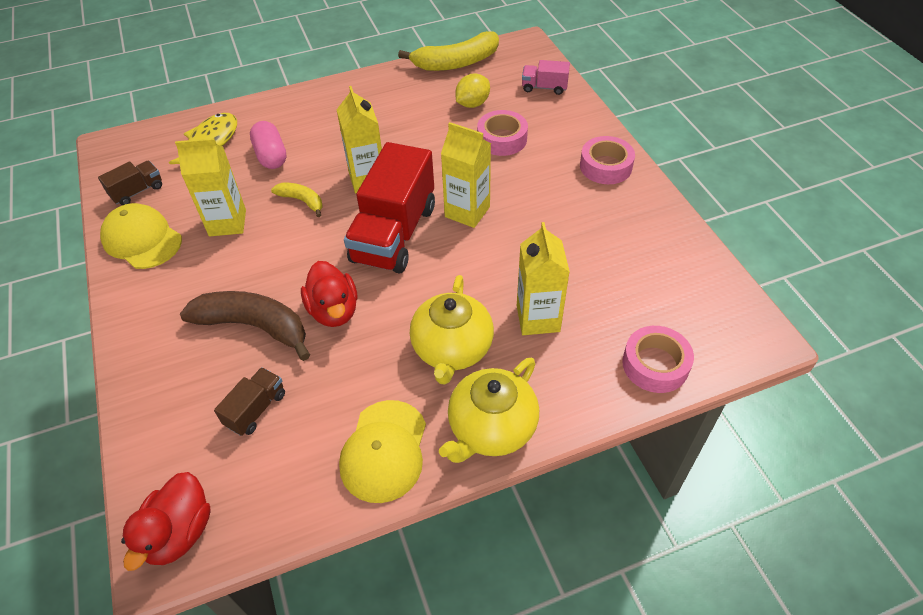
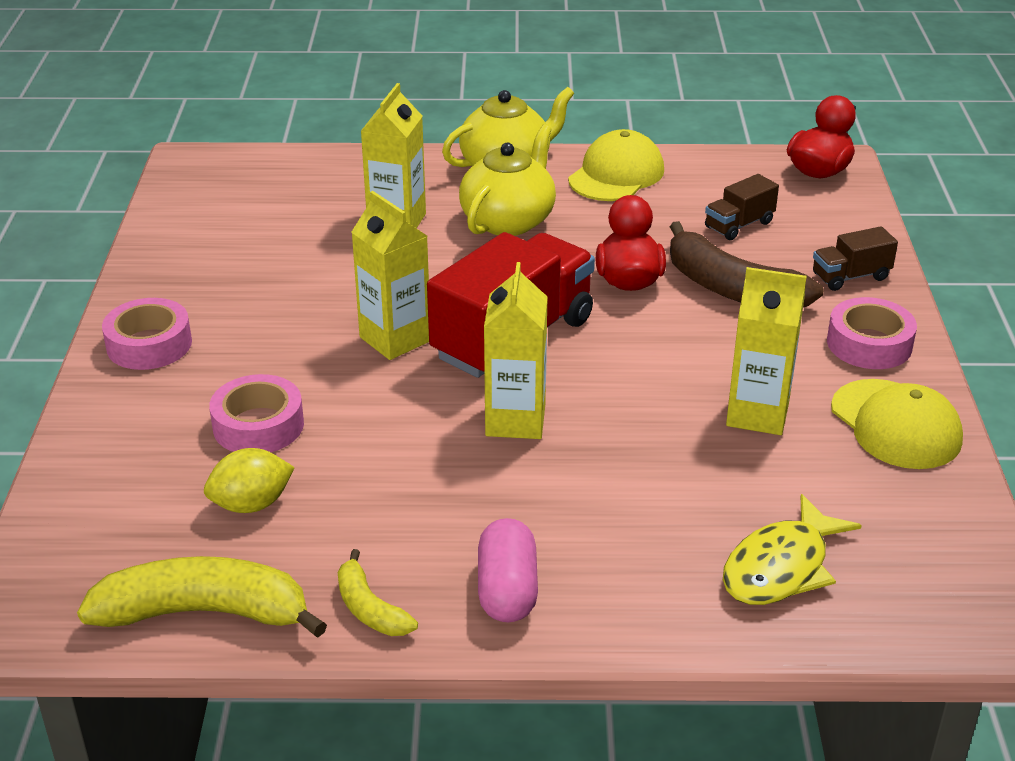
camera: 160 degrees left, 15 degrees down
brown truck [98,161,162,205] -> brown truck moved to [813,226,898,291]
pink capsule [250,121,287,169] -> pink capsule moved to [478,518,538,622]
yellow banana [271,183,323,217] -> yellow banana moved to [338,549,418,636]
pink truck [522,60,570,95] -> none
pink tape [622,326,694,393] -> pink tape moved to [827,297,917,369]

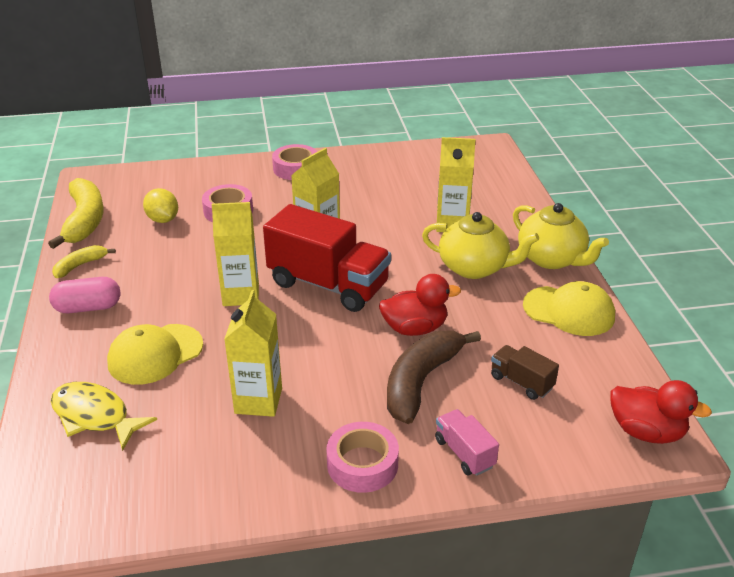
camera: 80 degrees right, 0 degrees up
brown truck [813,226,898,291] -> pink truck [435,409,499,476]
yellow cap [831,379,963,469] -> yellow cap moved to [107,324,203,385]

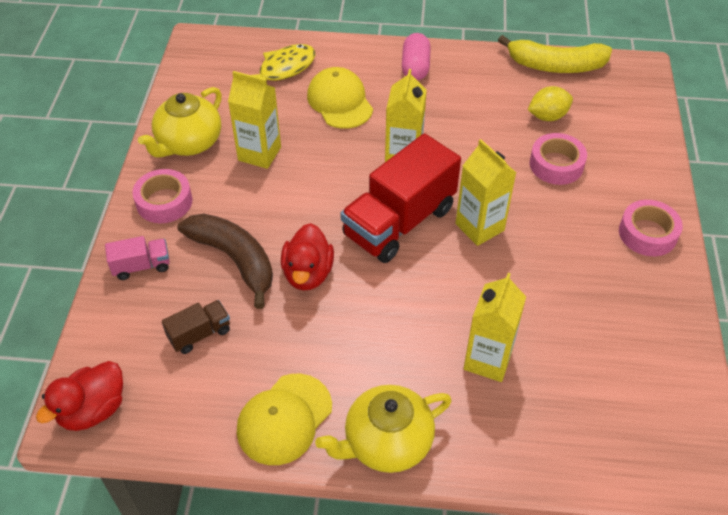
camera: 105 degrees right, 15 degrees up
yellow banana [52,245,116,278] -> none
yellow teapot [422,212,539,279] -> yellow teapot moved to [138,87,222,158]

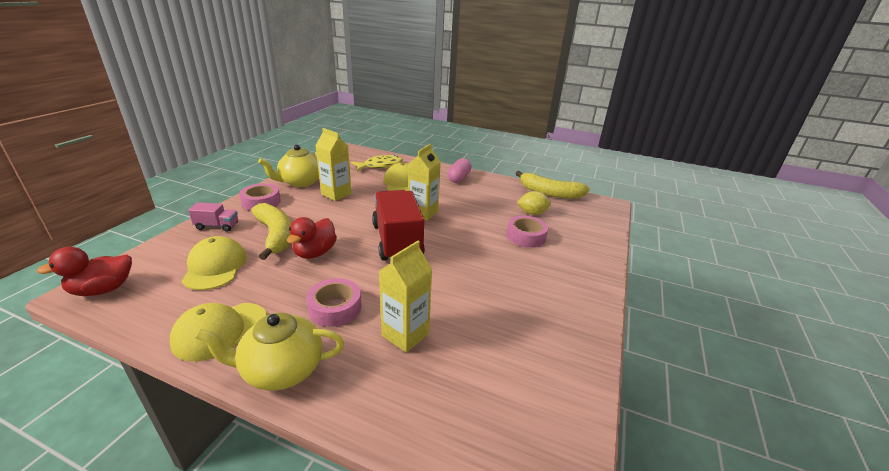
camera: 15 degrees right, 20 degrees down
brown truck [162,300,230,354] -> yellow cap [182,236,247,290]
brown banana [177,214,273,309] -> yellow banana [251,203,291,260]
red truck [341,133,461,263] -> red truck turned 105 degrees clockwise [372,190,425,261]
yellow carton [455,139,516,246] -> none
pink tape [619,200,683,256] -> pink tape moved to [306,278,362,327]

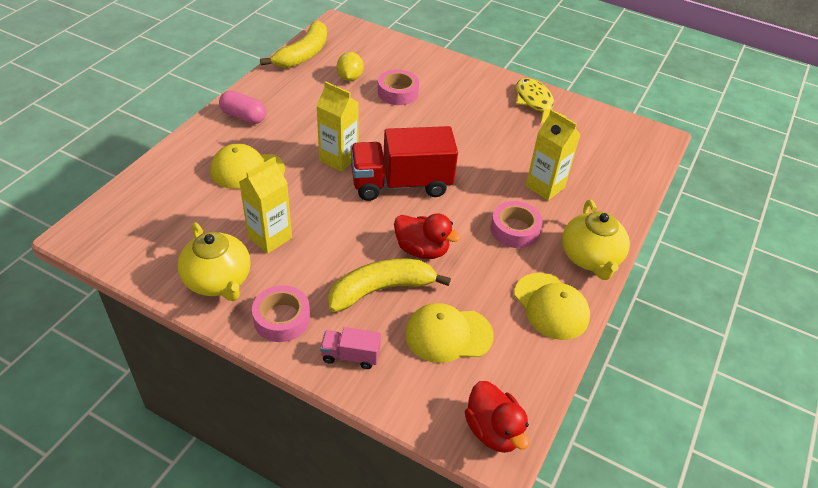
camera: 85 degrees left, 15 degrees up
pink truck [188,202,238,232] -> pink truck turned 90 degrees counterclockwise [320,327,381,369]
yellow fish [351,155,403,171] -> yellow fish moved to [516,78,568,124]

